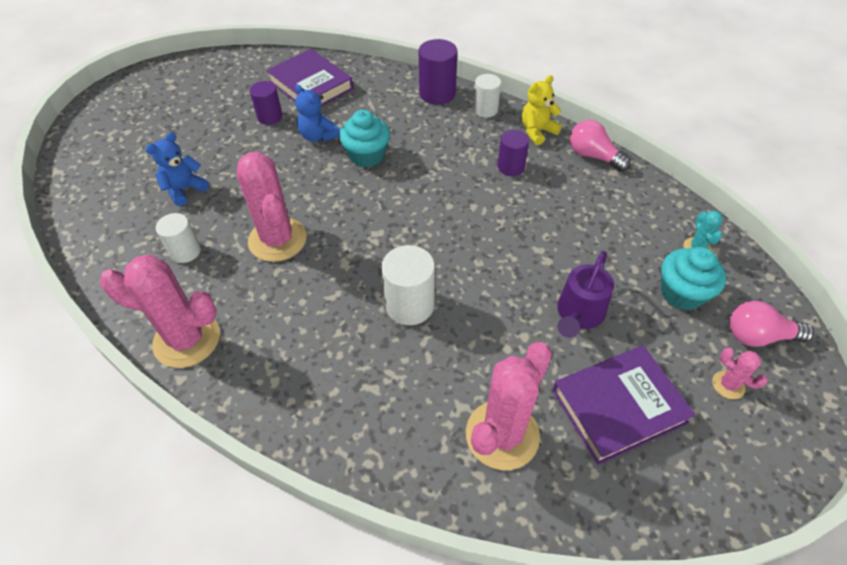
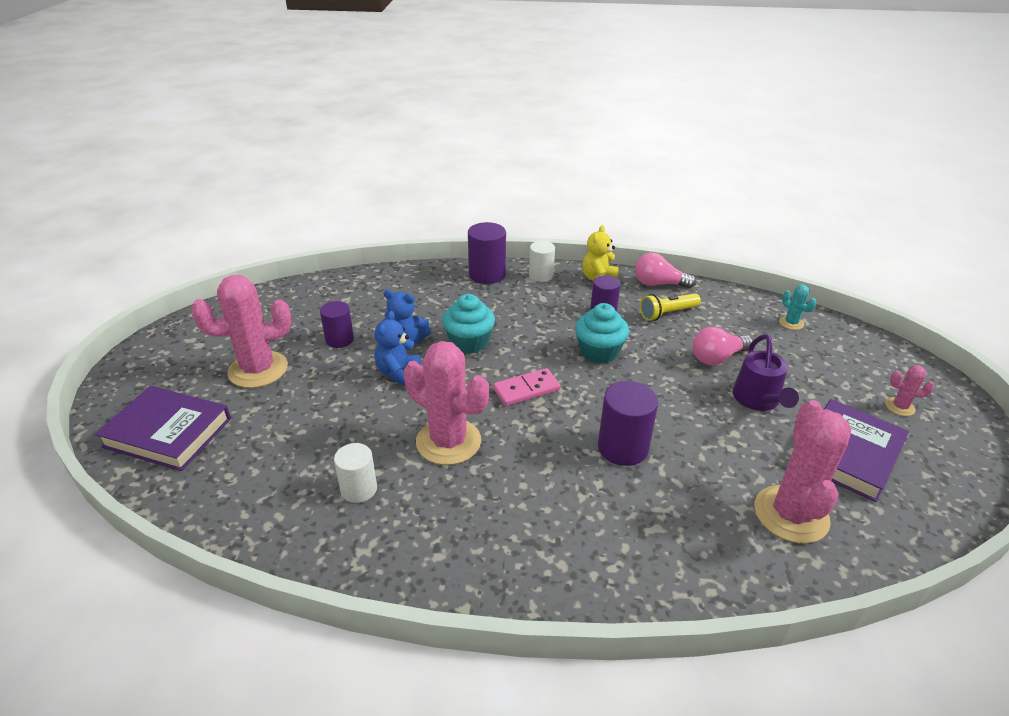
camera: 30 degrees left, 15 degrees down
pink cactus [100,255,220,368] -> pink cactus moved to [191,275,292,388]
blue teddy bear [146,132,209,206] -> blue teddy bear moved to [375,311,421,385]
purple book [266,49,353,106] -> purple book moved to [95,386,231,471]
white cylinder [381,245,435,325] -> purple cylinder [598,381,658,466]
turquoise cupcake [661,247,726,310] -> turquoise cupcake moved to [575,303,629,364]
pink light bulb [729,301,814,347] -> pink light bulb moved to [693,327,753,365]
none -> pink domino [493,368,561,406]
none -> yellow flashlight [640,293,701,321]

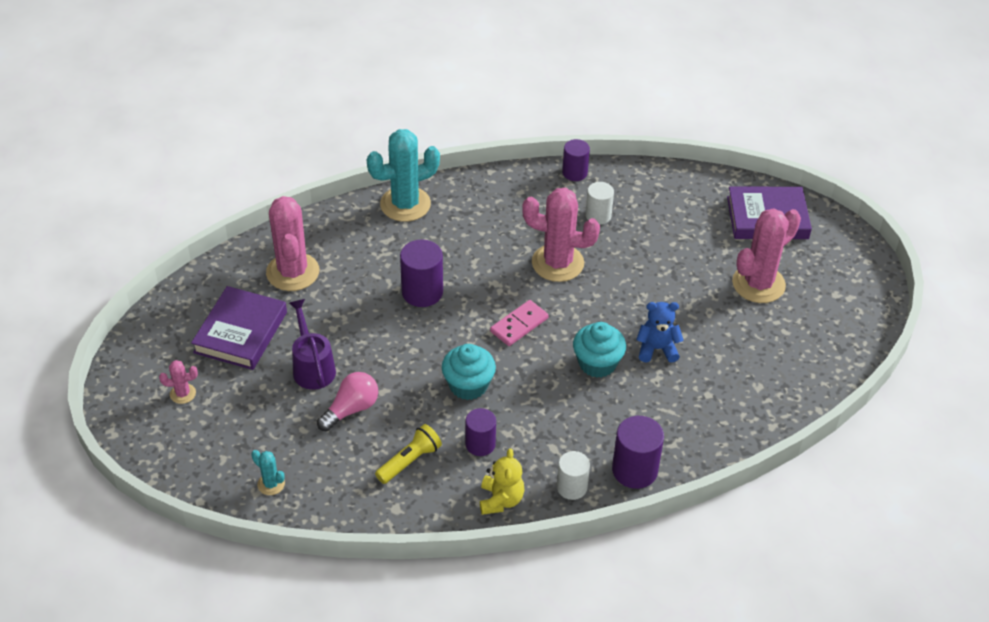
camera: 160 degrees right, 10 degrees up
purple cylinder [320,301,354,348] -> purple cylinder moved to [562,139,590,181]
blue teddy bear [375,311,421,385] -> none
pink light bulb [635,253,696,288] -> none
none -> turquoise cactus [367,129,440,222]

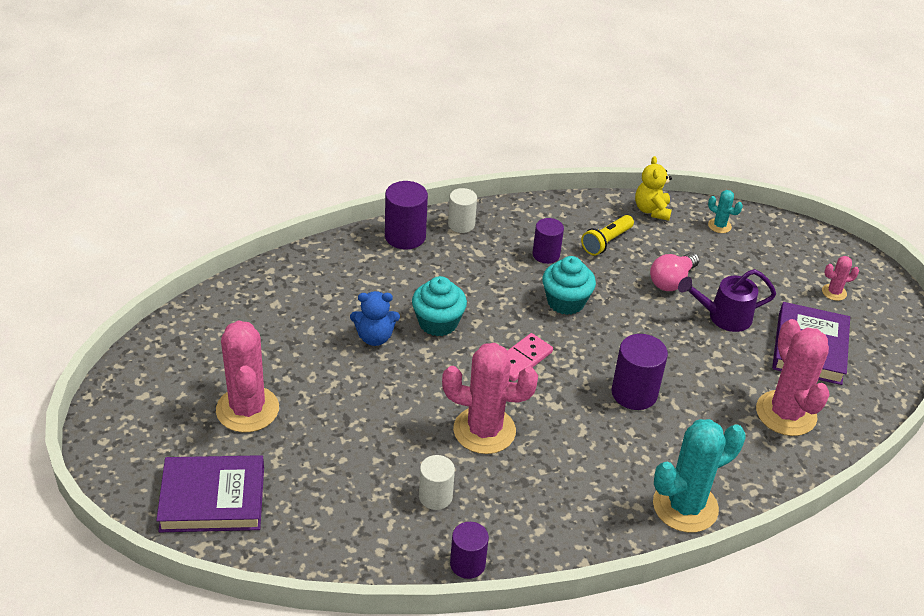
camera: 175 degrees right, 5 degrees down
purple watering can [289,299,336,390] -> purple watering can turned 105 degrees clockwise [678,269,776,332]
yellow teddy bear [480,448,524,515] -> yellow teddy bear moved to [635,156,672,221]
pink cactus [732,208,801,303] -> pink cactus turned 60 degrees counterclockwise [216,320,279,433]

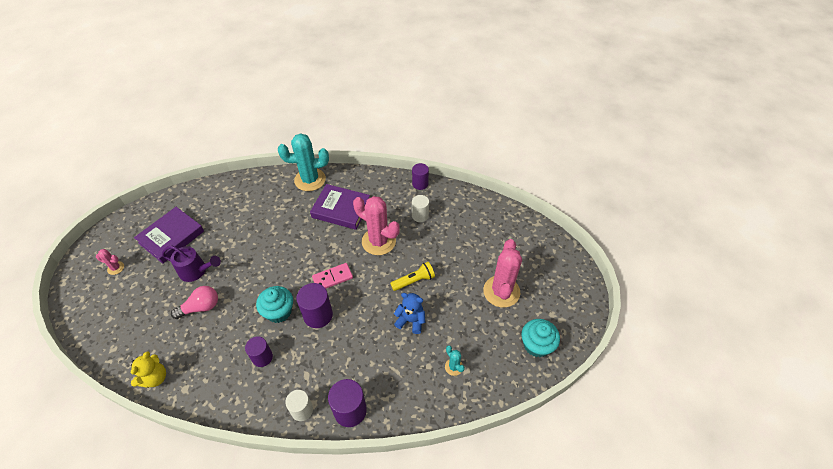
camera: 155 degrees left, 10 degrees up
purple book [156,455,264,532] -> purple book moved to [310,184,370,230]
turquoise cupcake [412,276,467,336] -> turquoise cupcake moved to [521,319,560,357]
yellow flashlight [581,215,634,256] -> yellow flashlight moved to [390,262,435,291]
purple cylinder [612,334,668,410] -> purple cylinder moved to [296,283,333,328]
turquoise cactus [708,190,743,233] -> turquoise cactus moved to [445,345,465,376]
pink cactus [756,319,830,436] -> none

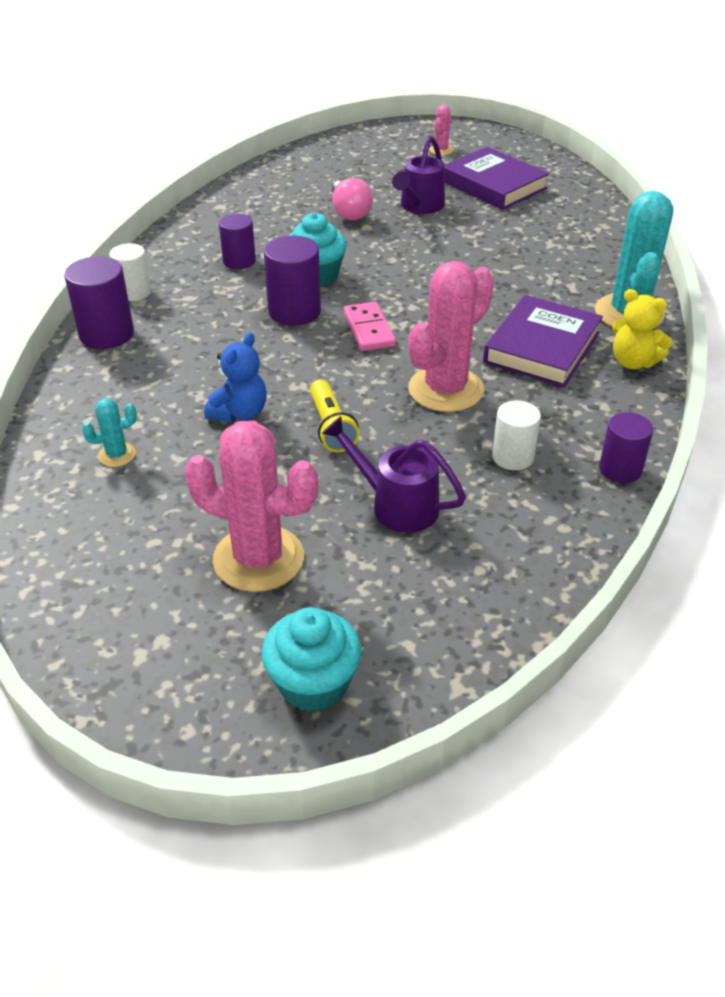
camera: 100 degrees right, 10 degrees down
yellow teddy bear [131,351,166,388] -> yellow teddy bear moved to [612,289,673,369]
turquoise cupcake [521,319,560,357] -> turquoise cupcake moved to [262,607,362,712]
none -> purple watering can [322,416,466,533]

